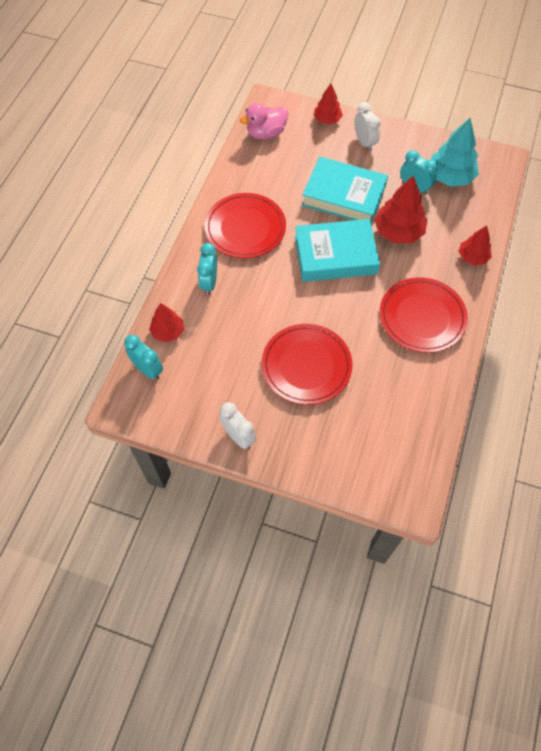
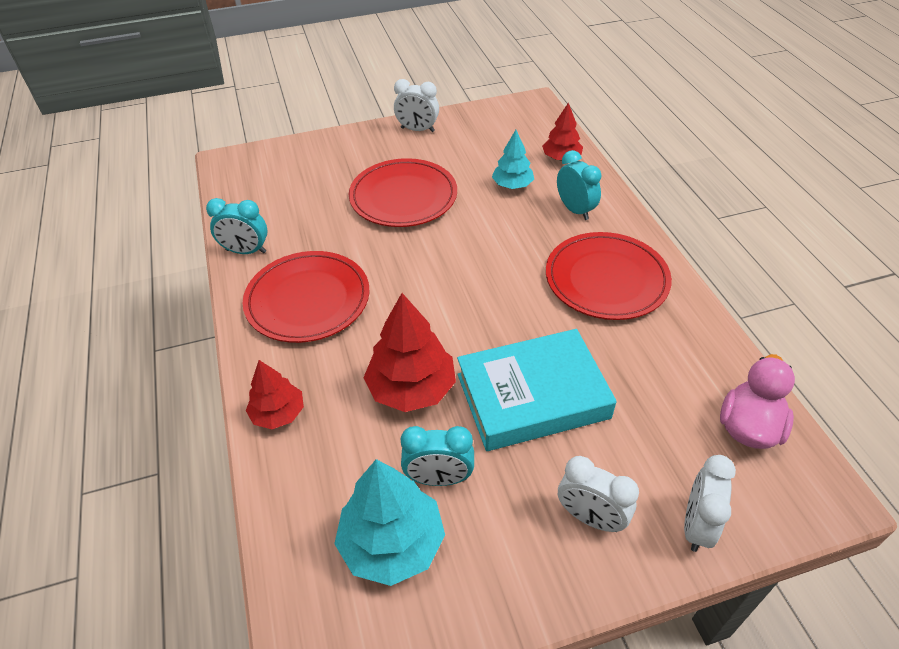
camera: 145 degrees right, 15 degrees down
turquoise clock [124,335,163,380] -> turquoise clock moved to [206,198,268,254]
turquoise book [295,219,380,282] -> none
red tree [314,84,343,124] -> white clock [684,455,736,552]
none -> turquoise tree [492,130,534,189]

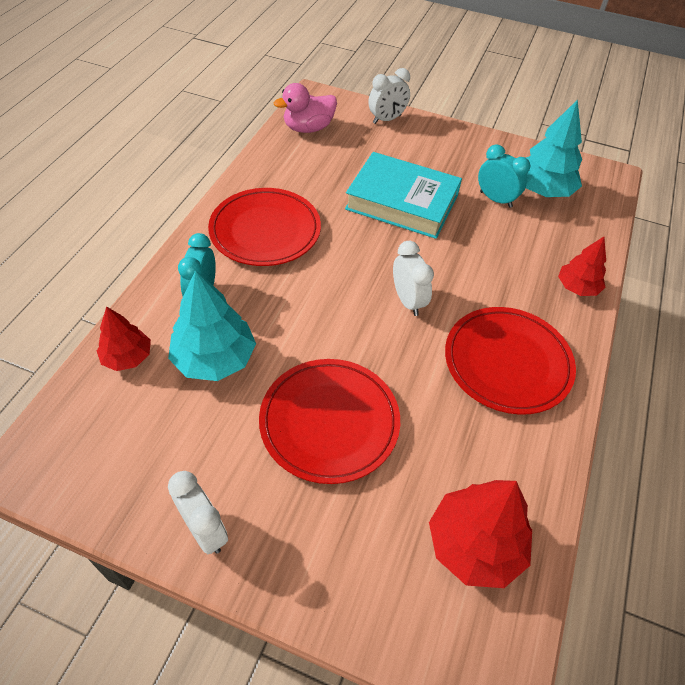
camera: 145 degrees left, 5 degrees up
turquoise clock [206,198,268,254] -> none
red tree [363,293,456,412] -> red tree moved to [429,480,532,588]
turquoise tree [492,130,534,189] -> turquoise tree [168,270,256,381], size x1.63
white clock [558,456,639,532] -> white clock moved to [393,241,434,316]

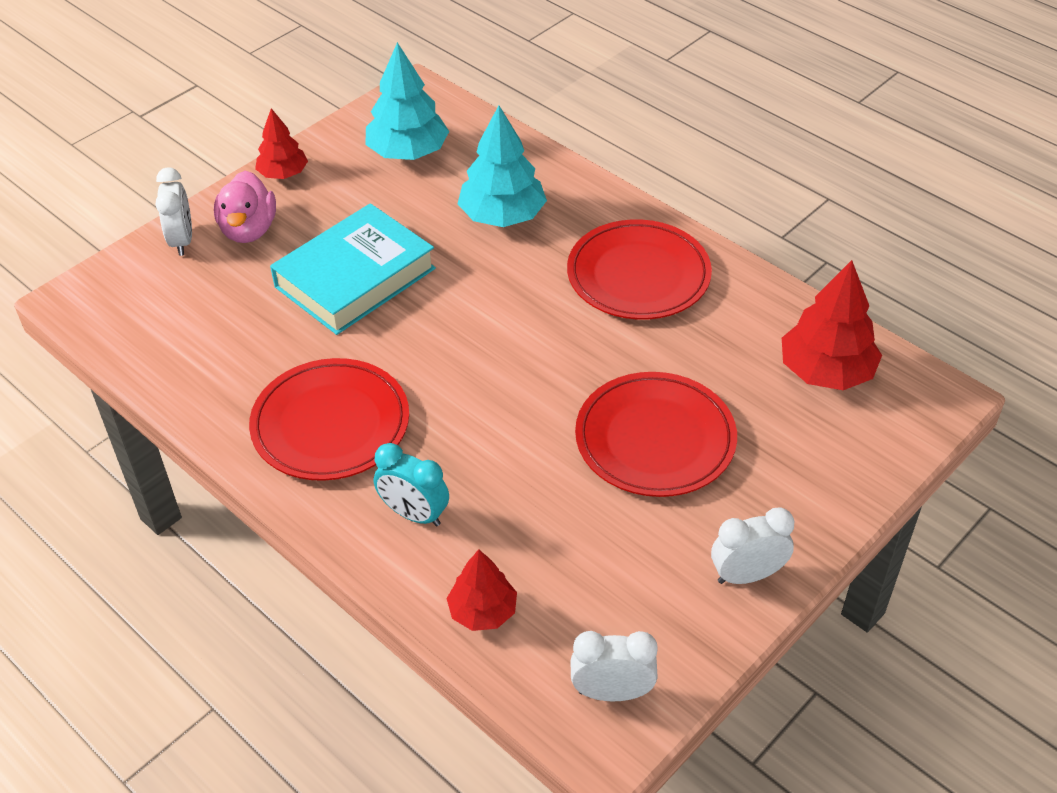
camera: 65 degrees left, 5 degrees down
turquoise tree [168,270,256,381] -> turquoise tree moved to [458,105,547,227]
pink duck [274,83,337,133] -> pink duck moved to [214,171,276,243]
white clock [393,241,434,316] -> white clock moved to [571,631,658,701]
turquoise clock [478,144,530,208] -> none
red tree [558,237,606,296] -> red tree moved to [255,108,308,179]

